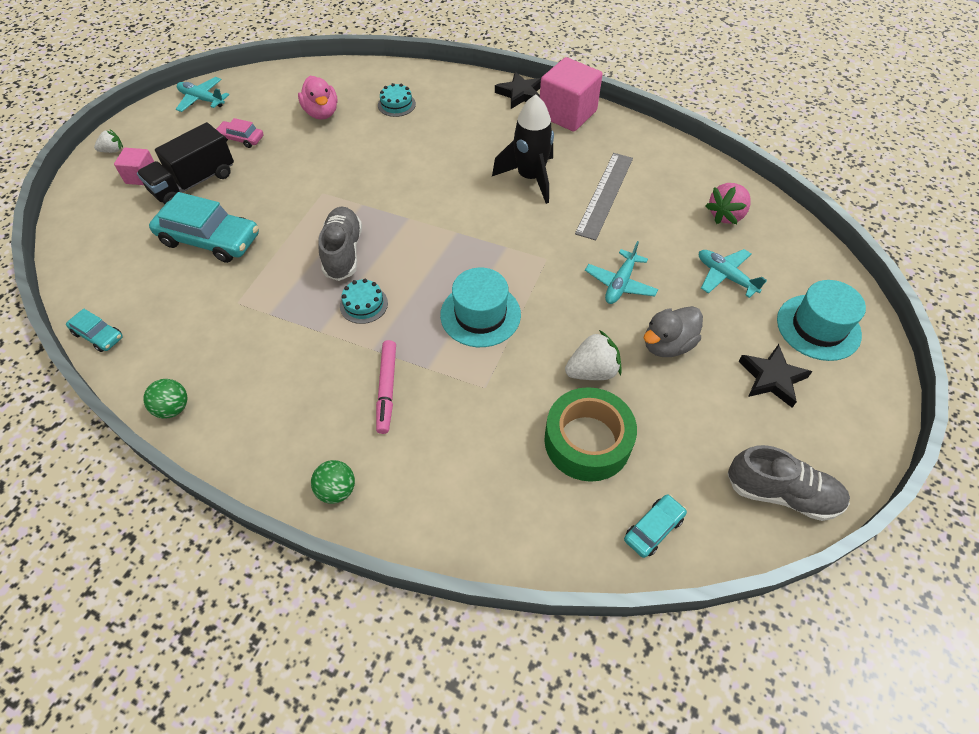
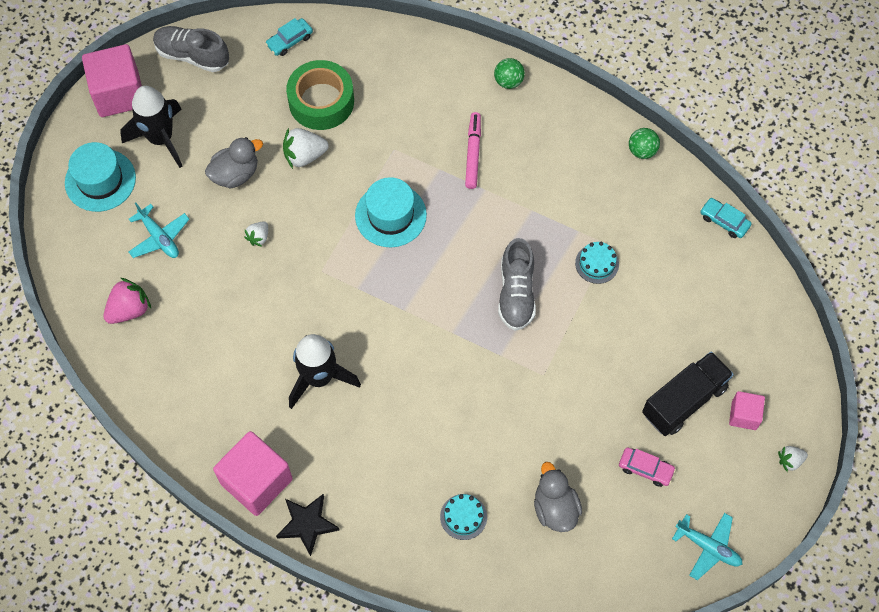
camera: 175 degrees left, 10 degrees up
turquoise car [149,192,259,263] -> none
pink duck [298,76,337,120] -> grey duck [534,462,582,532]
turquoise cake [340,279,388,324] -> turquoise cake moved to [575,242,619,284]
grey ruler [575,153,633,240] -> none
turquoise plane [585,241,658,304] -> white strawberry [244,221,268,246]
black star [739,344,812,408] -> black rocket [120,86,182,168]
none -> pink cube [82,44,142,117]

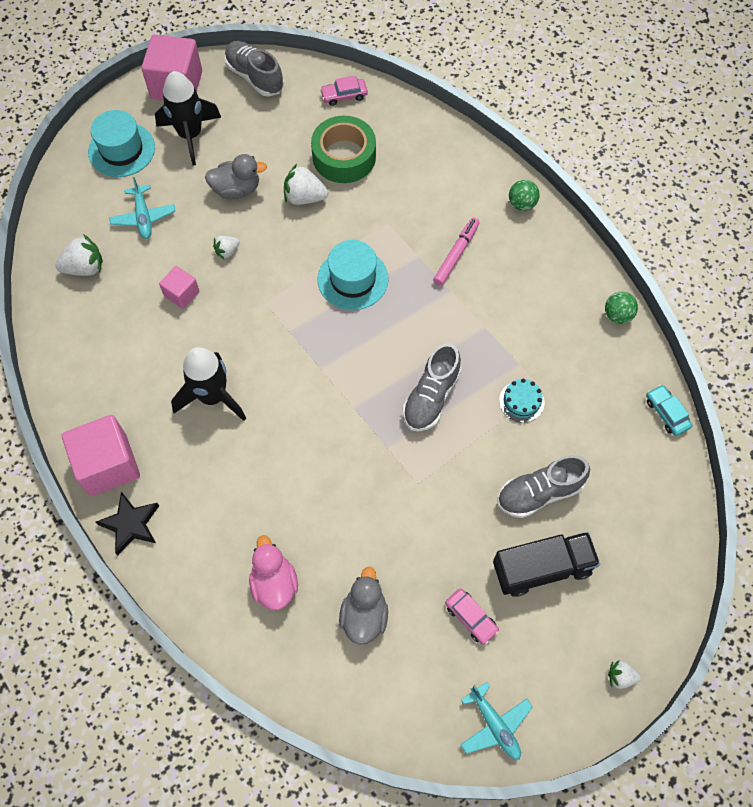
camera: 25 degrees right, 0 degrees up
pink strawberry [104,278,151,324] -> white strawberry [55,234,103,276]
turquoise car [265,18,313,56] -> pink car [320,75,368,106]
turquoise cake [440,494,487,540] -> pink duck [249,535,298,610]
pink cube [729,391,765,430] -> pink cube moved to [159,266,199,309]
none -> grey shoe [498,455,590,518]

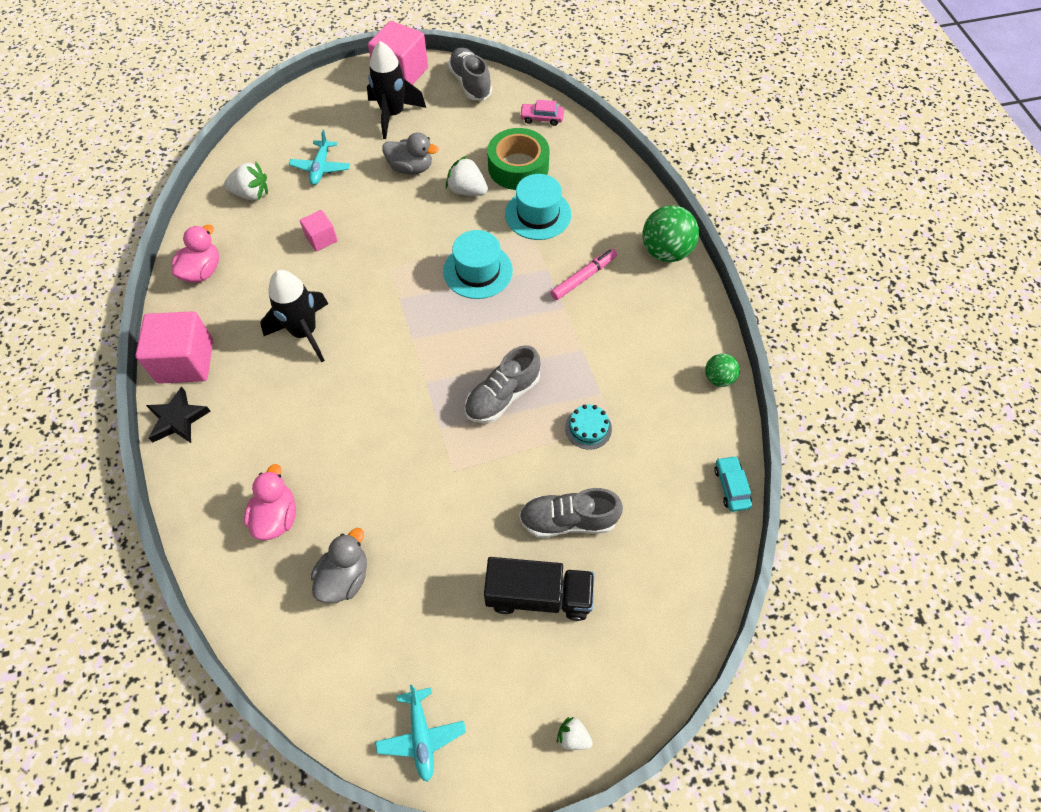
camera: 20 degrees right, 5 degrees down
turquoise hat [88,110,155,177] -> turquoise hat moved to [505,174,571,240]
white strawberry [213,236,240,259] -> none
pink car [445,589,499,645] -> none
green ball [509,180,540,211] -> green ball [642,205,699,262], size x1.80
none -> pink duck [172,225,219,283]

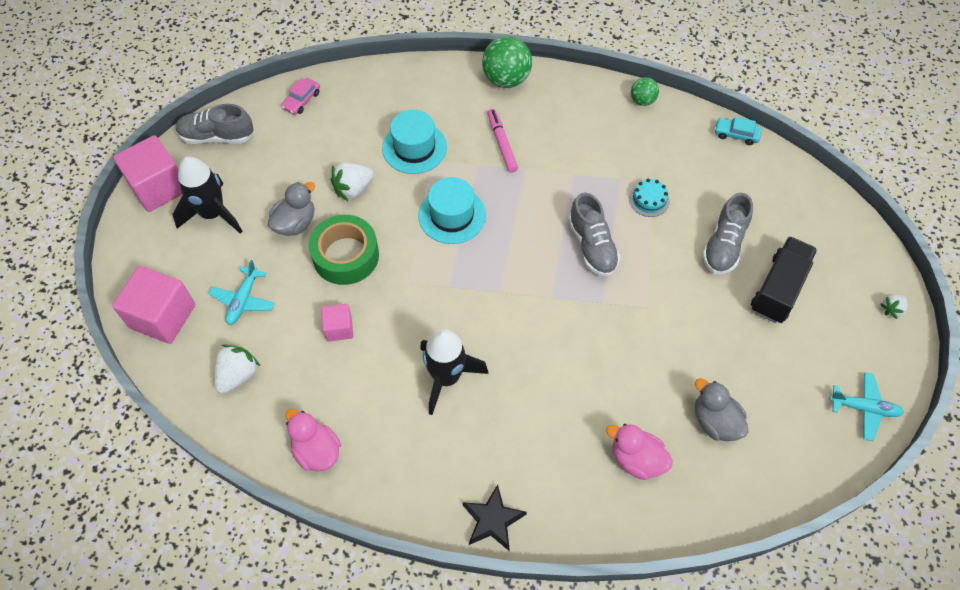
camera: 65 degrees left, 0 degrees up
pink cube [136,311,213,384] -> pink cube moved to [112,266,195,344]
turquoise plane [289,130,350,185] -> turquoise plane turned 75 degrees clockwise [208,260,275,325]
green tape [487,128,549,190] -> green tape moved to [309,215,379,285]

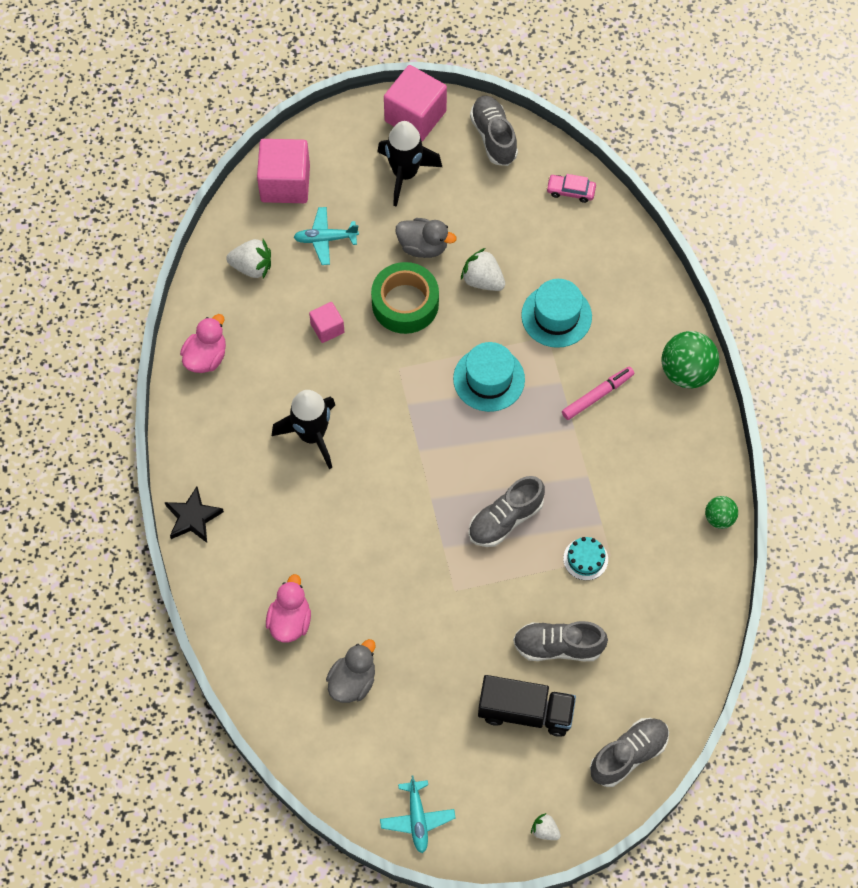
camera: 70 degrees right, 5 degrees up
turquoise car [714,117,762,145] -> none
none -> grey shoe [590,718,669,787]

